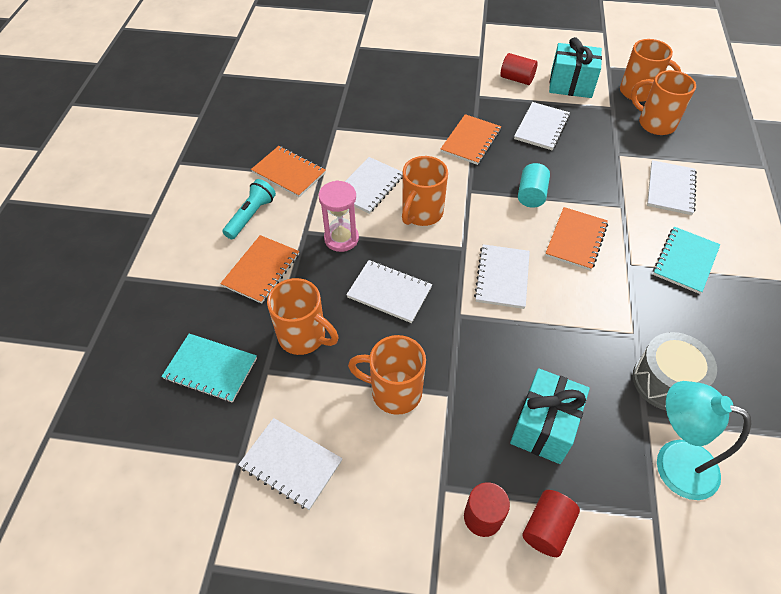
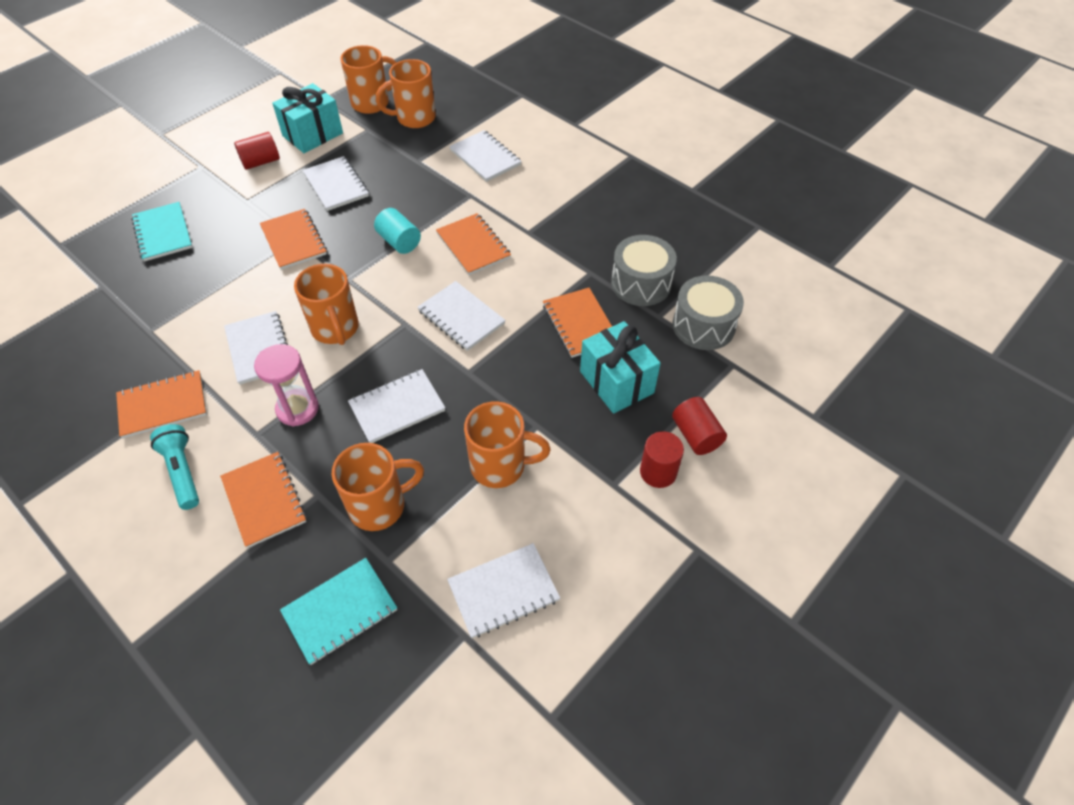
camera: 55 degrees left, 0 degrees up
orange mug [348,335,426,415] -> orange mug turned 135 degrees counterclockwise [464,401,551,488]
turquoise notebook [653,227,720,294] -> turquoise notebook moved to [131,202,192,261]
turquoise lamp [657,381,751,500] -> grey drum [673,275,744,350]
none -> orange notebook [543,288,612,358]

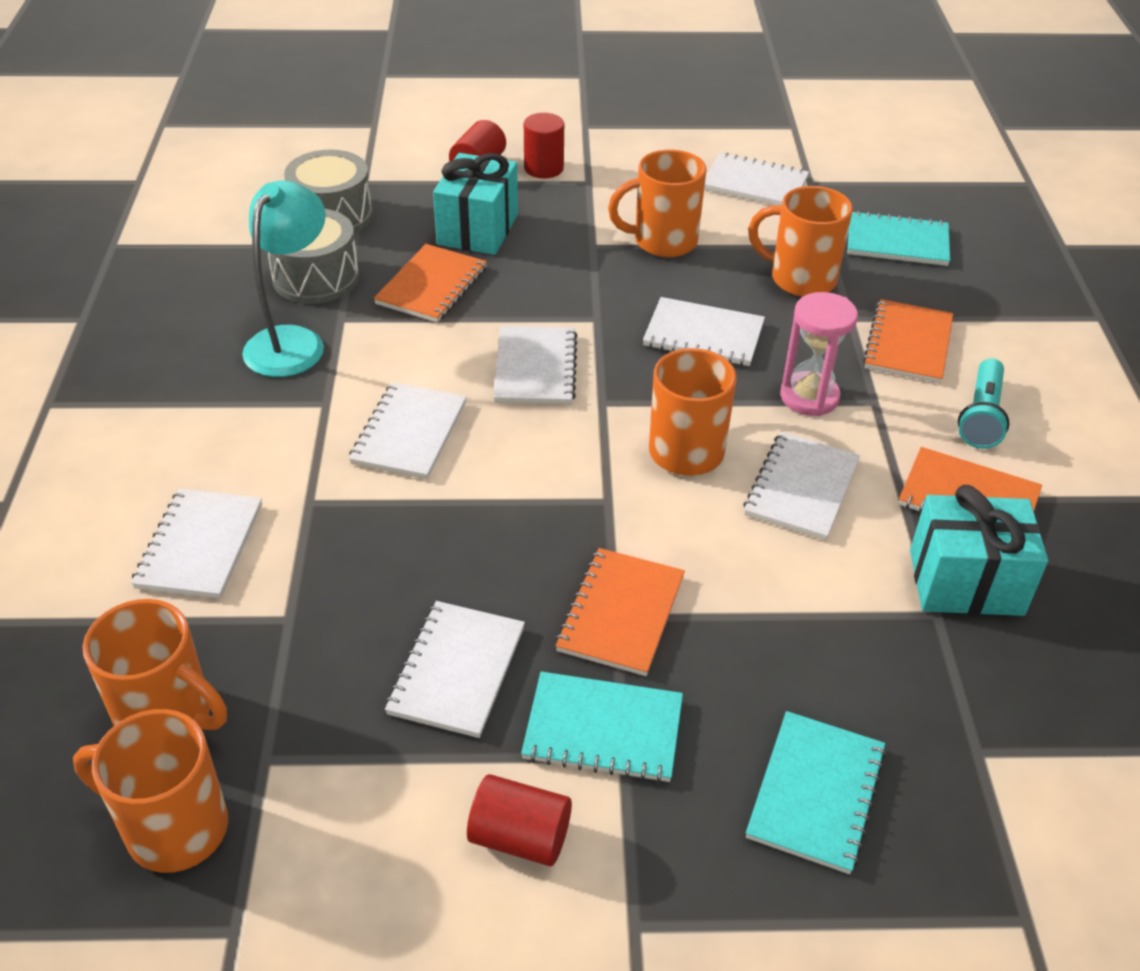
camera: 135 degrees left, 10 degrees down
turquoise gift [272,83,343,153] -> turquoise gift moved to [910,485,1048,616]
turquoise cylinder [374,208,421,254] -> none
orange notebook [436,213,511,275] -> white notebook [349,382,466,479]
orange mug [464,401,551,488] -> orange mug turned 60 degrees counterclockwise [608,150,707,257]
none -> turquoise lamp [242,180,326,377]
none -> turquoise notebook [521,672,683,783]

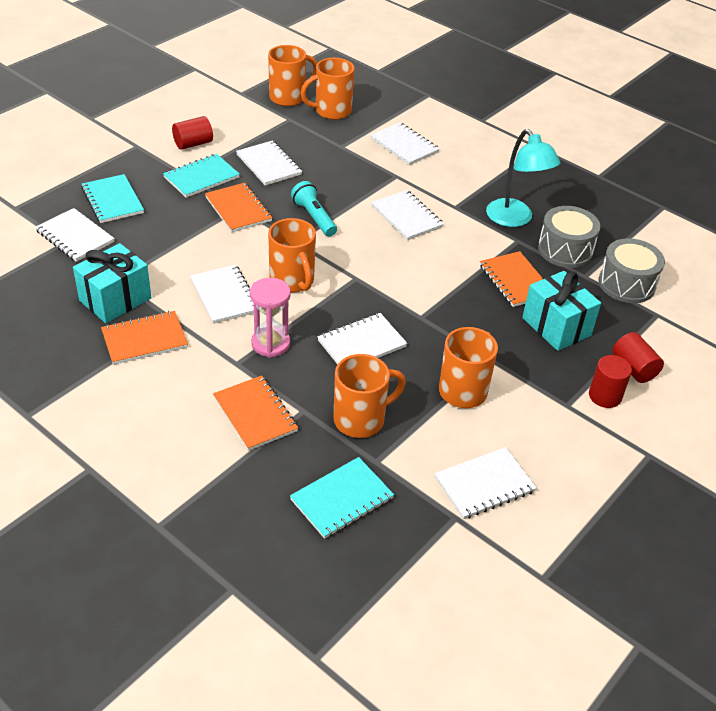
camera: 130 degrees right, 0 degrees up
white notebook [493,326,577,405] -> white notebook moved to [35,208,115,262]
turquoise flashlight [958,358,1010,449] -> turquoise flashlight moved to [291,181,337,236]

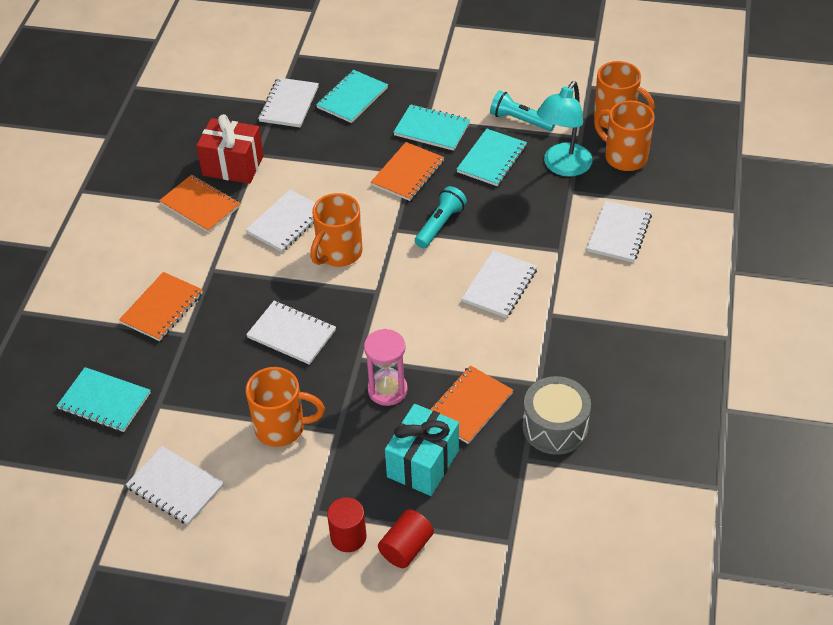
camera: 65 degrees right, 5 degrees up
turquoise gift [73,243,151,323] -> red gift [196,114,264,184]
red cylinder [172,116,213,150] -> none
white notebook [236,140,302,186] -> turquoise notebook [457,129,527,186]
pink hourglass [250,278,291,358] -> pink hourglass moved to [364,329,408,406]
orange mug [333,354,406,438] -> none
turquoise lamp [486,129,560,227] -> turquoise lamp moved to [537,81,593,177]
grey drum [598,238,665,303] -> none
none -> turquoise flashlight [490,90,555,131]

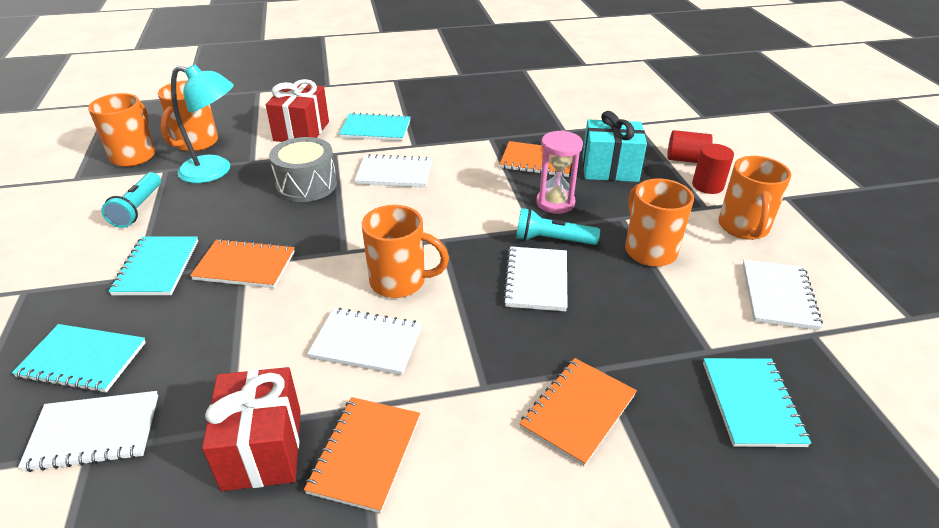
camera: 115 degrees left, 10 degrees down
orange notebook [119,272,203,341] -> orange notebook turned 60 degrees counterclockwise [519,358,637,466]
turquoise flashlight [415,186,467,248] -> turquoise flashlight moved to [516,208,600,245]
turquoise notebook [457,129,527,186] -> turquoise notebook moved to [339,112,410,141]
grey drum [523,376,591,455] -> grey drum moved to [269,137,337,202]
white notebook [587,200,652,262] -> red gift [266,79,329,142]
none -> orange mug [718,156,791,240]

